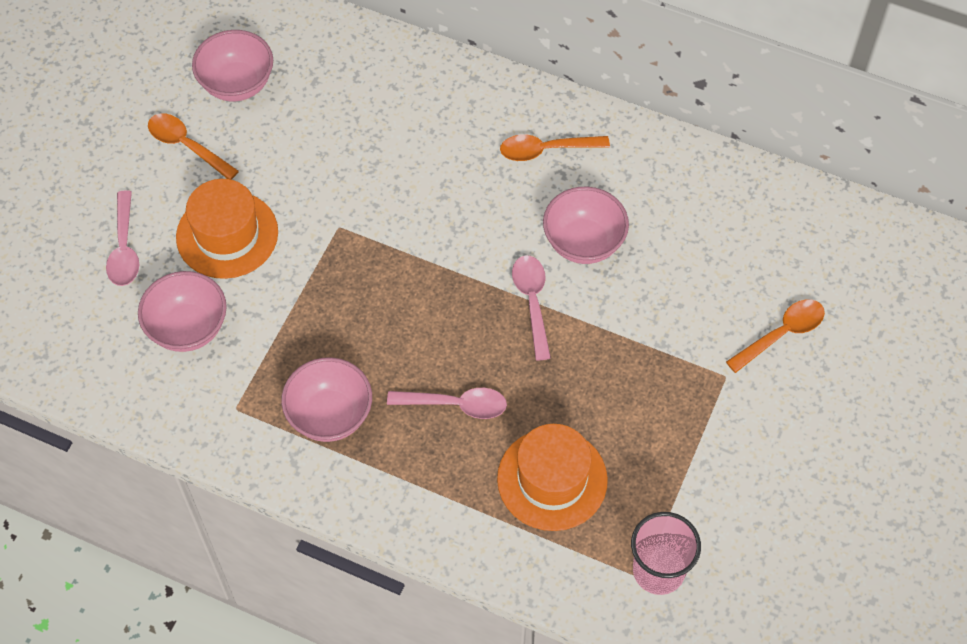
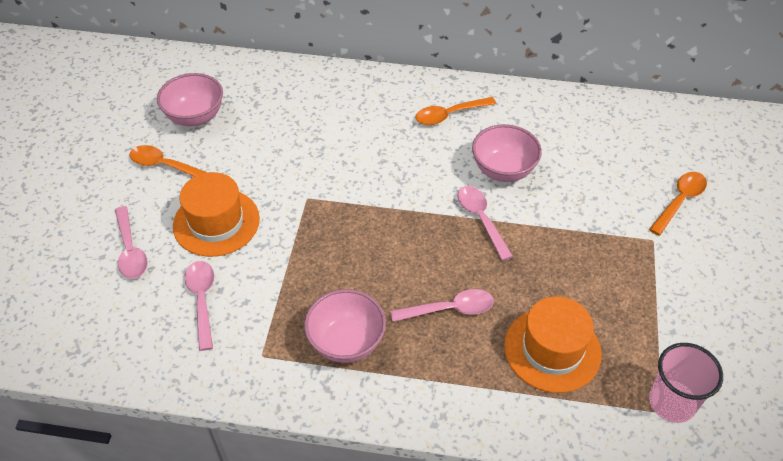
camera: 15 degrees left, 10 degrees down
pink bowl [138,271,227,352] -> pink spoon [185,261,214,351]

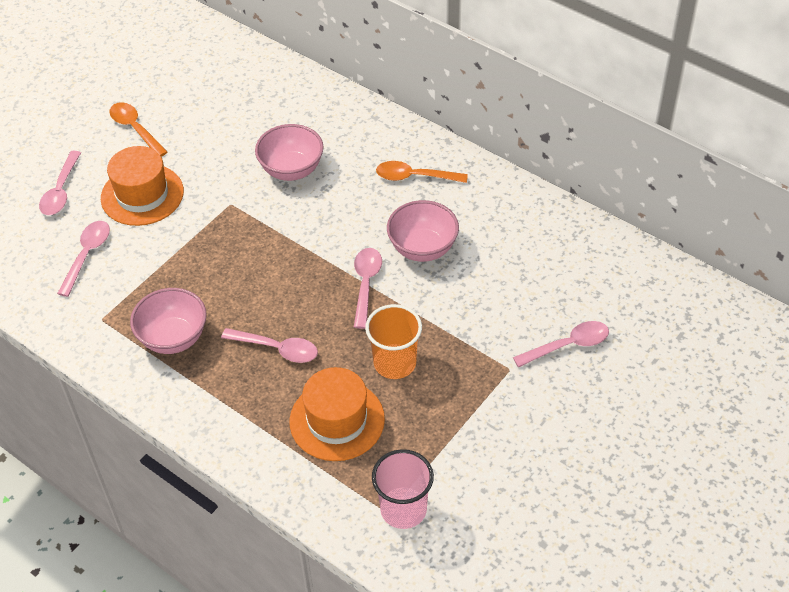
camera: 30 degrees right, 0 degrees up
pink bowl [157,73,223,126] -> pink bowl moved to [255,124,324,181]
orange spoon [649,172,707,236] -> pink spoon [513,321,609,368]
none -> orange cup [365,304,422,379]

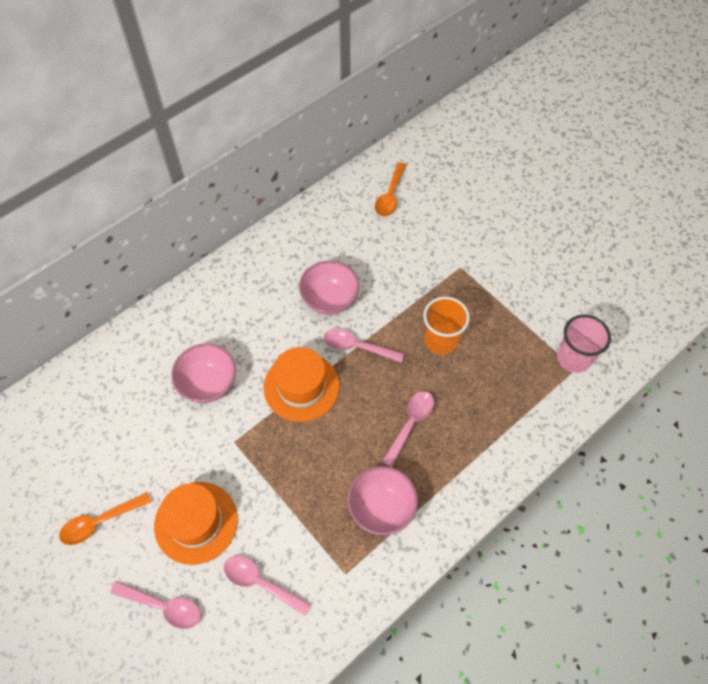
camera: 80 degrees left, 10 degrees up
orange hat [289,367,385,461] -> orange hat moved to [264,347,340,422]
orange spoon [376,161,468,183] -> orange spoon moved to [375,162,406,216]
pink spoon [513,321,609,368] -> none

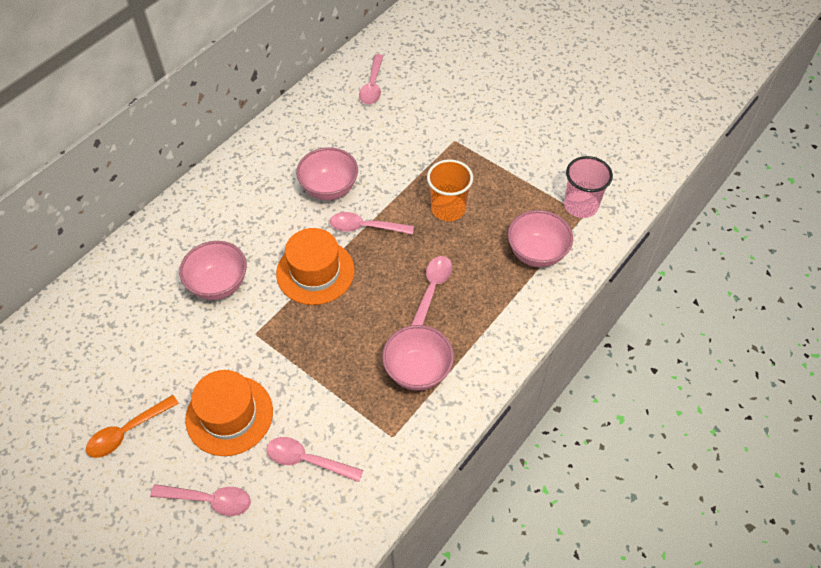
camera: 10 degrees left, 5 degrees down
orange spoon [375,162,406,216] -> pink spoon [359,54,383,104]
none -> pink bowl [508,210,573,267]

